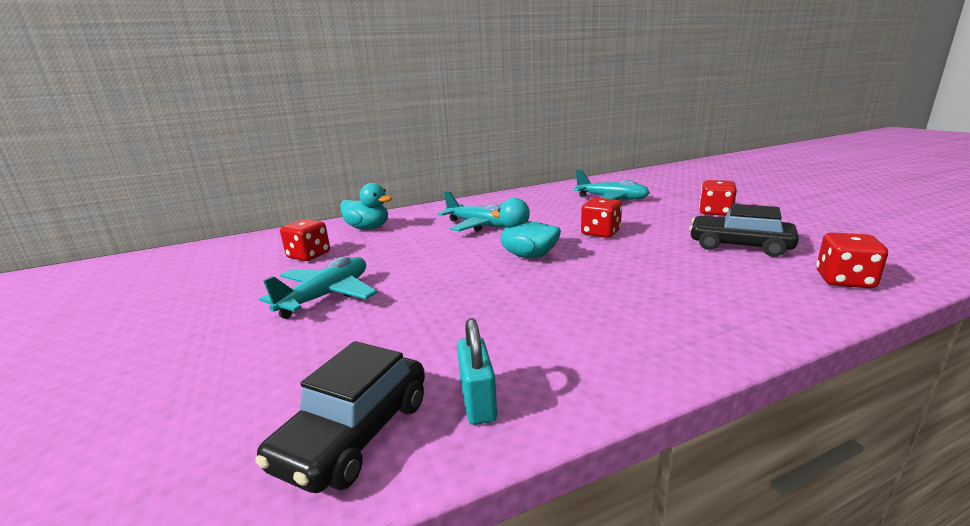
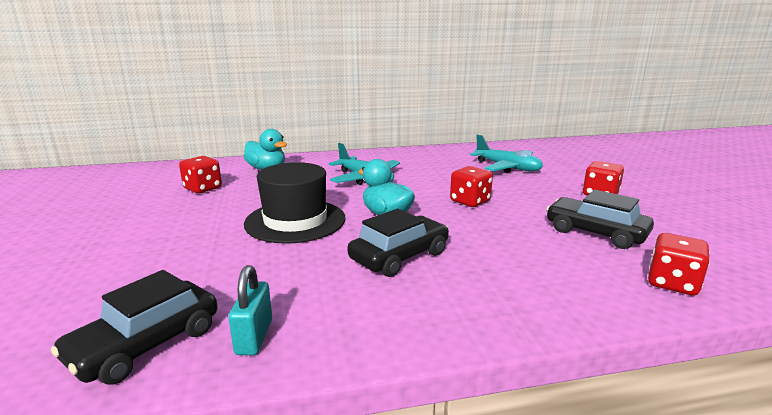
camera: 10 degrees right, 0 degrees up
turquoise plane [259,257,378,319] -> none
none -> black hat [244,162,345,244]
none -> black car [347,209,449,277]

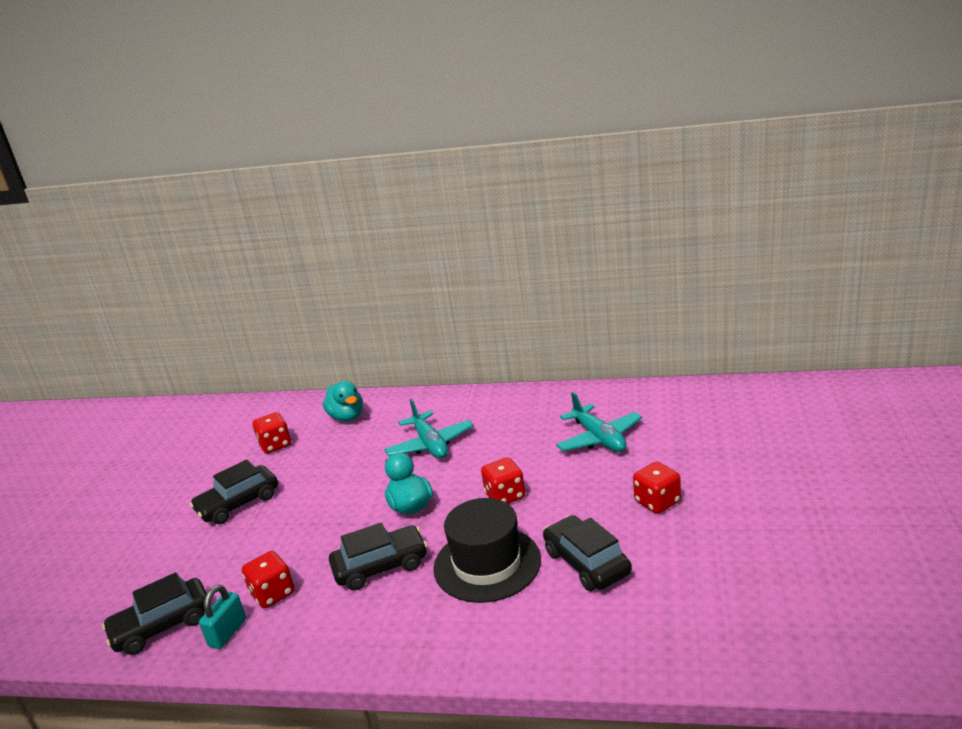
camera: 25 degrees right, 5 degrees up
black hat [244,162,345,244] -> black hat moved to [433,498,541,603]
red dice [648,233,710,295] -> red dice moved to [242,551,295,608]
none -> black car [190,459,278,524]

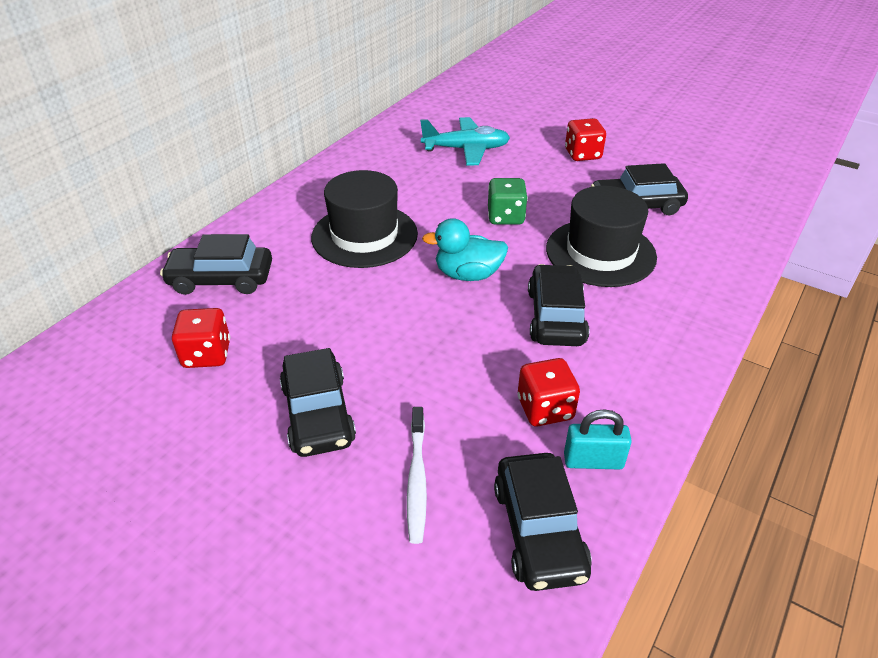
camera: 70 degrees left, 15 degrees up
turquoise padlock [199,585,246,649] -> turquoise padlock turned 45 degrees counterclockwise [564,409,632,469]
turquoise duck [322,381,363,421] -> black car [160,234,272,295]
turquoise plane [384,399,474,459] -> black hat [311,170,418,268]
red dice [481,458,525,504] -> green dice [488,178,528,225]
none -> white toothbrush [407,407,427,544]

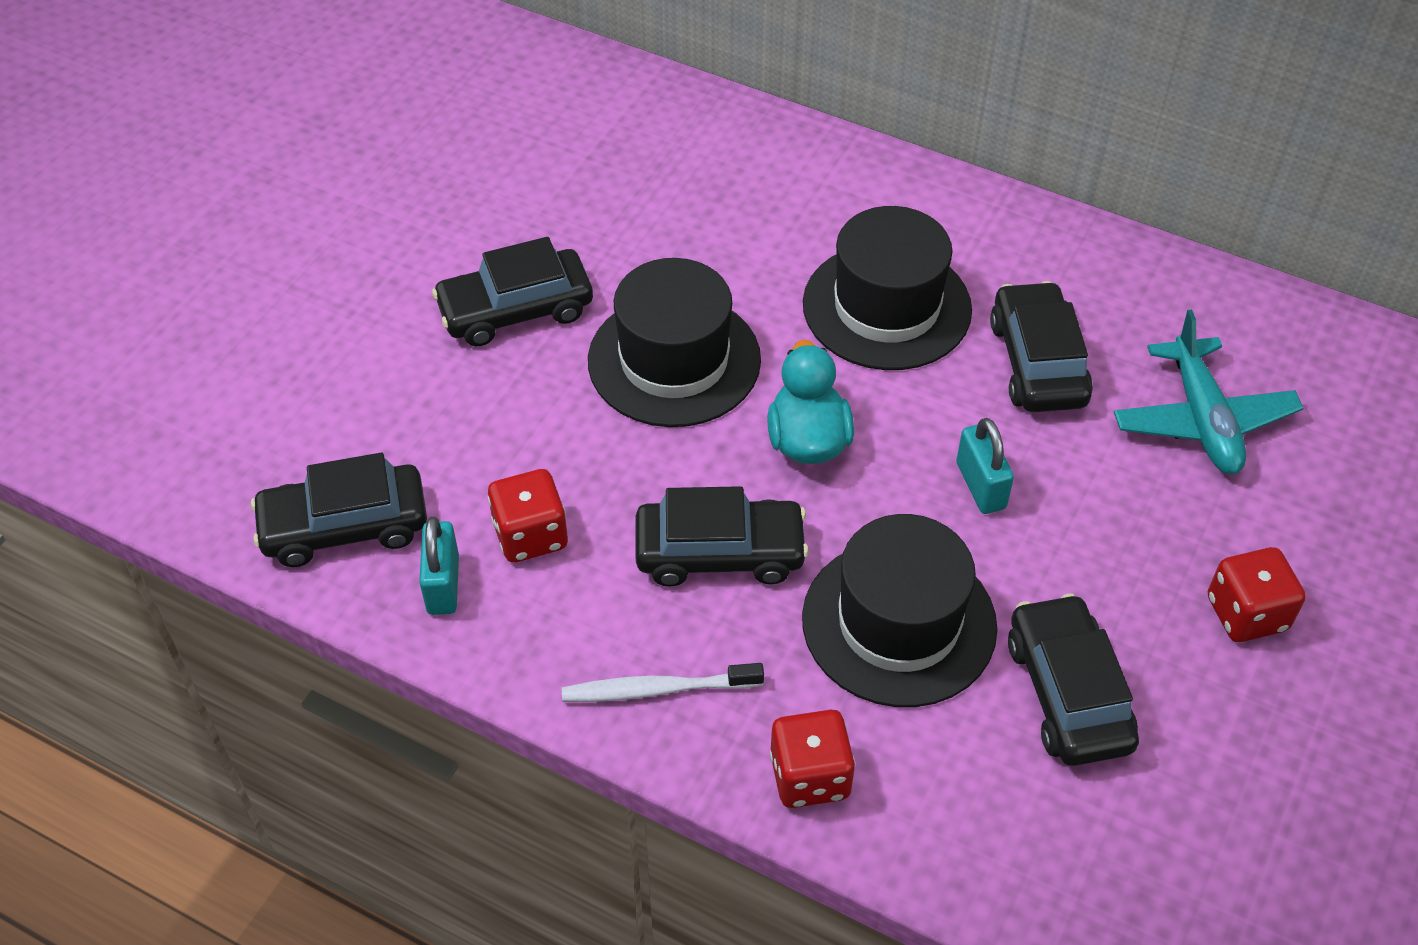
camera: 85 degrees right, 10 degrees up
black car [160,234,272,295] -> black car moved to [990,281,1093,412]
red dice [172,308,230,368] -> red dice moved to [770,710,855,808]
white toothbrush [407,407,427,544] -> white toothbrush moved to [562,663,764,702]
green dice [488,178,528,225] -> turquoise padlock [956,418,1014,514]
none -> black hat [588,258,761,427]

